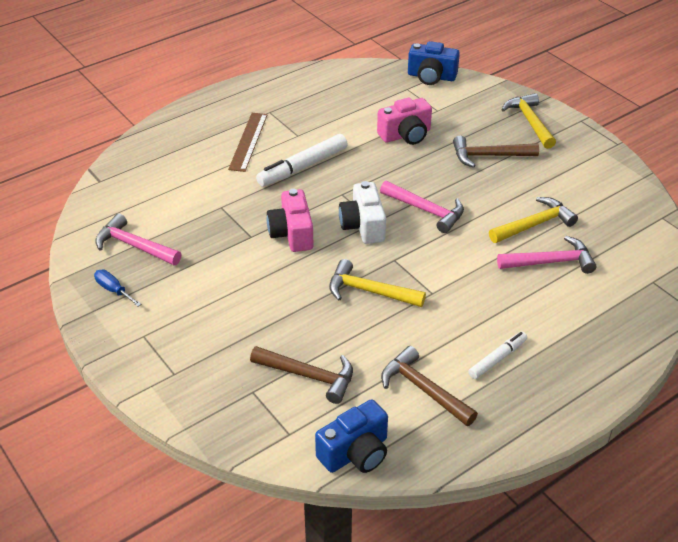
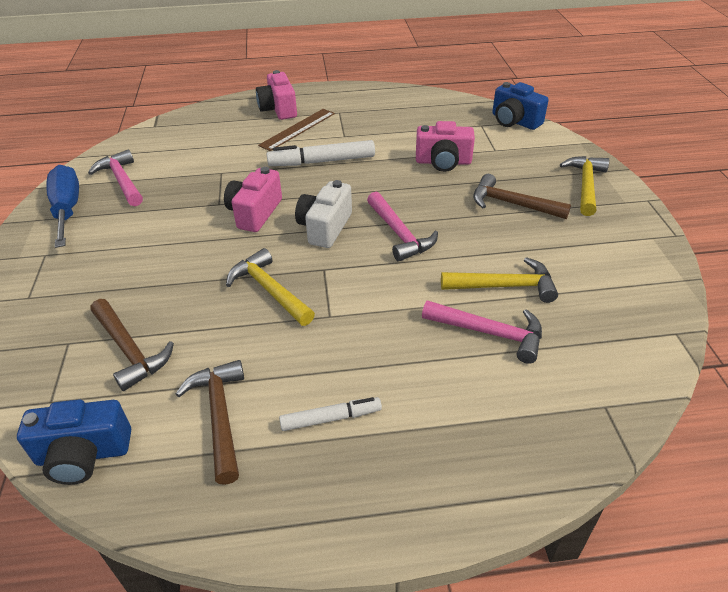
camera: 30 degrees right, 0 degrees up
blue screwdriver [94,270,141,306] -> blue screwdriver [46,165,79,248], size x2.00
none -> pink camera [256,70,297,120]

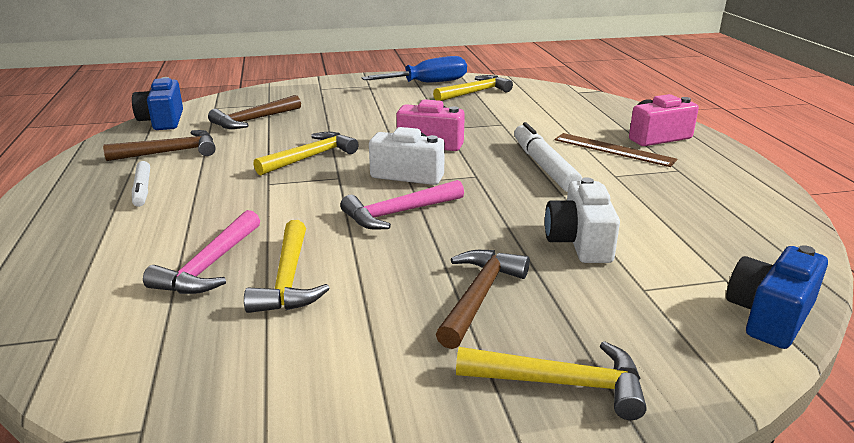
camera: 85 degrees right, 15 degrees down
pink hammer [88,149,143,206] -> yellow hammer [433,75,513,101]
pink camera [416,121,475,172] -> white camera [545,177,620,263]

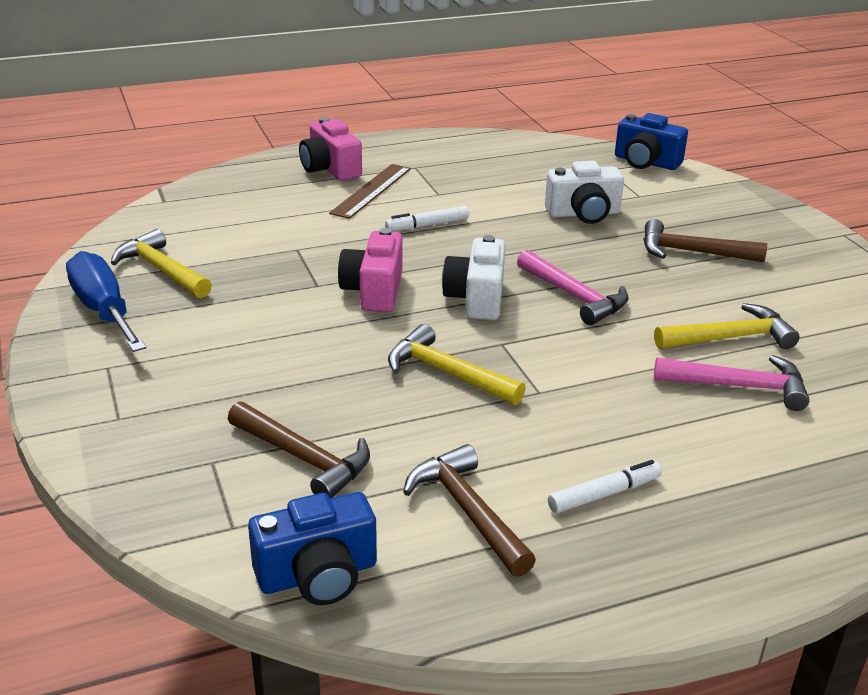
camera: 100 degrees left, 5 degrees up
yellow hammer [456,341,647,420] -> none
white marker [514,122,582,192] -> white marker [385,206,469,231], size x0.60

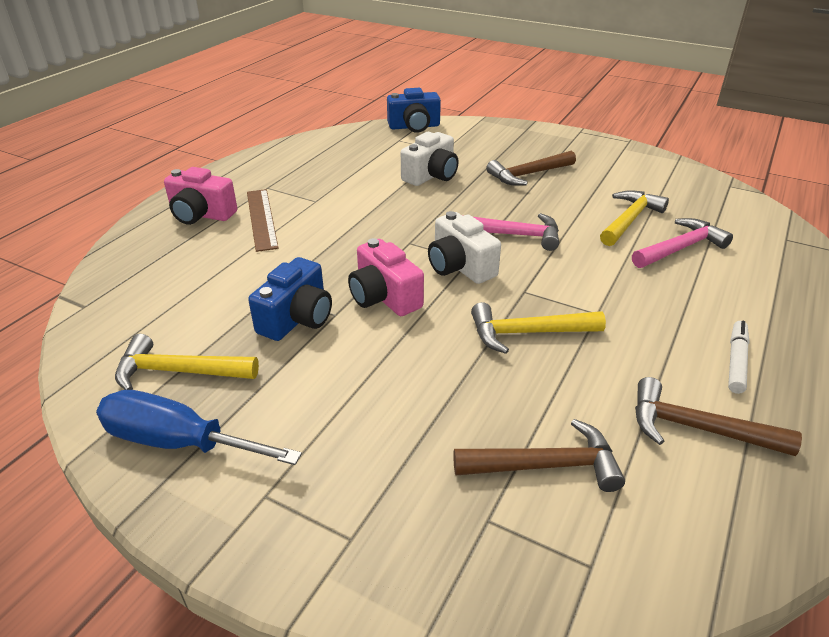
camera: 40 degrees left, 5 degrees up
blue camera [248,492,377,605] -> blue camera moved to [248,257,332,341]
white marker [385,206,469,231] -> none

